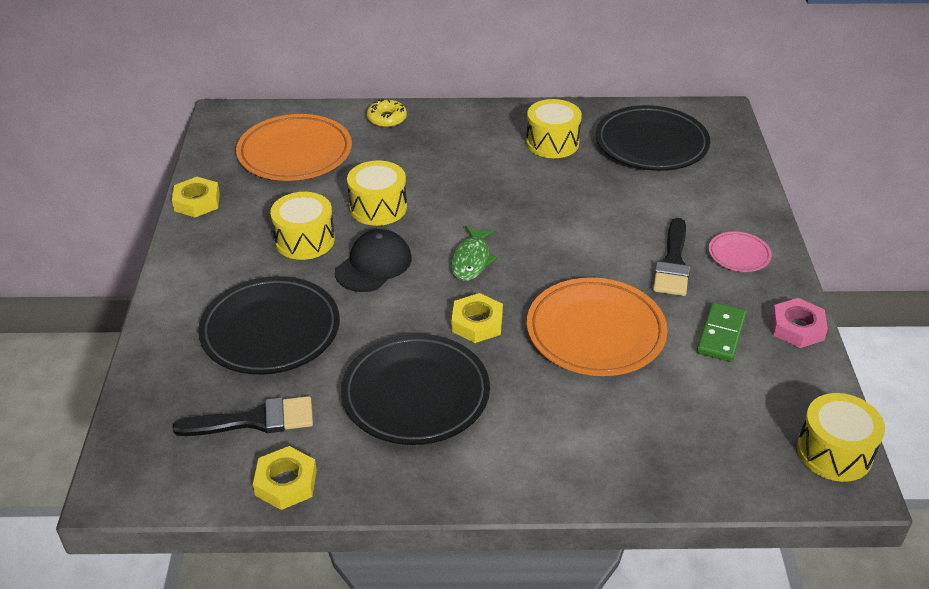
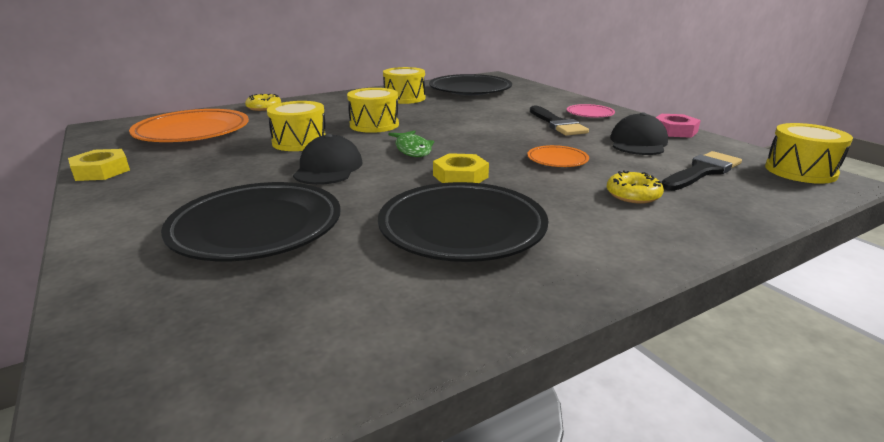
camera: 30 degrees left, 15 degrees down
black brush [172,396,313,436] -> black brush moved to [661,151,742,191]
yellow nut [253,446,317,510] -> none
yellow drum [270,192,335,260] -> yellow drum moved to [347,88,399,133]
orange plate [527,277,668,376] -> orange plate [527,145,589,167], size x0.48
green domino [697,302,746,362] -> black cap [610,112,668,155]
none -> yellow donut [607,171,664,204]

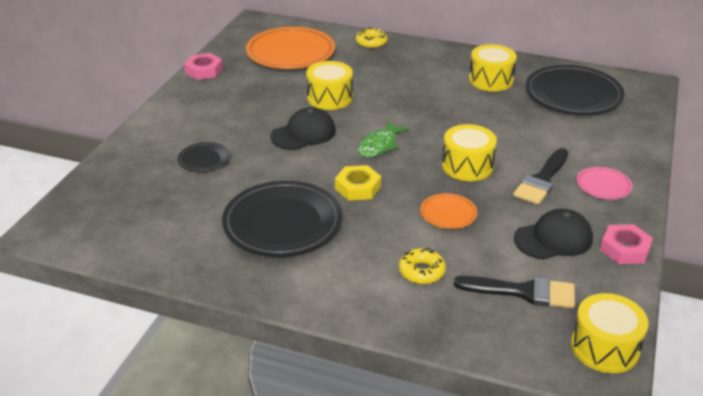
camera: 50 degrees right, 10 degrees up
yellow nut [68,149,130,181] -> pink nut [184,53,223,80]
black plate [161,182,340,261] -> black plate [178,142,230,172], size x0.48
yellow drum [347,88,399,133] -> yellow drum moved to [442,124,497,181]

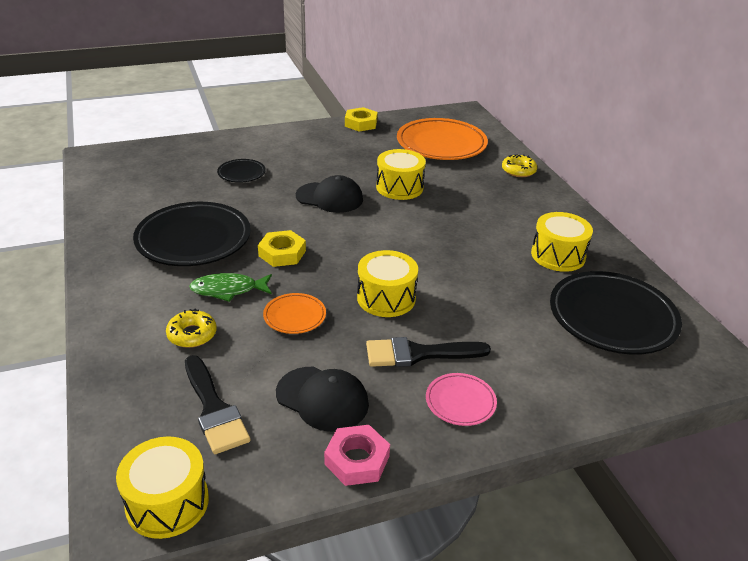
camera: 50 degrees right, 0 degrees up
pink nut [184,53,223,80] -> yellow nut [345,107,378,132]
green fish [358,121,408,157] -> green fish moved to [189,273,272,302]

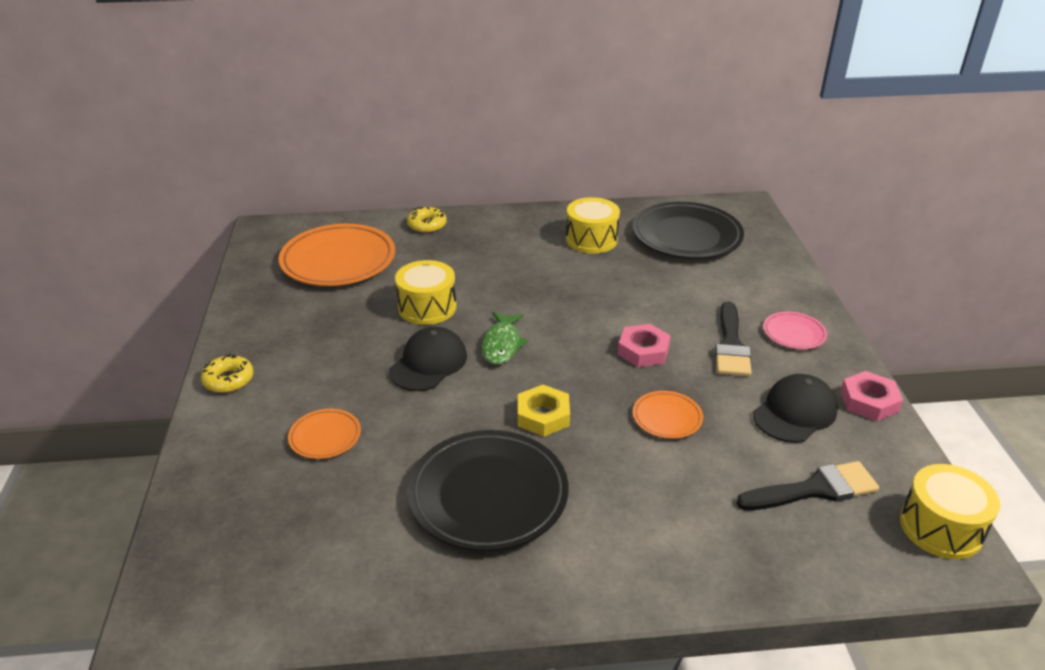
camera: 75 degrees left, 0 degrees up
yellow donut [166,309,217,348] -> yellow donut moved to [201,354,254,393]
green fish [189,273,272,302] -> green fish moved to [482,312,528,365]
black plate [217,159,266,183] -> orange plate [288,409,361,459]
yellow nut [345,107,378,132] -> none
yellow drum [357,250,418,317] -> pink nut [618,324,671,367]

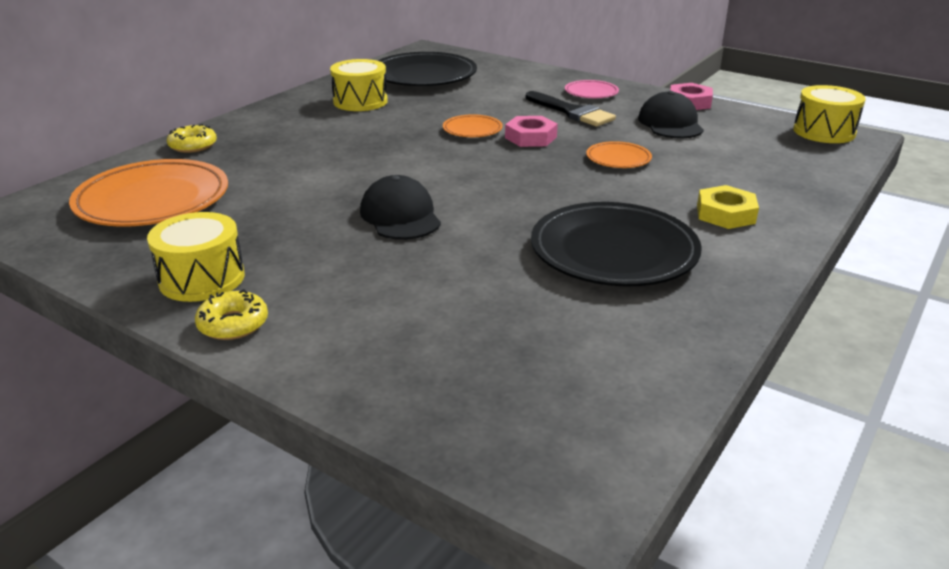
camera: 50 degrees left, 5 degrees down
orange plate [288,409,361,459] -> orange plate moved to [443,114,503,137]
yellow drum [395,260,456,325] -> yellow drum moved to [147,212,245,302]
green fish [482,312,528,365] -> none
yellow nut [518,385,570,437] -> yellow nut moved to [697,185,759,229]
black brush [736,461,879,510] -> none

